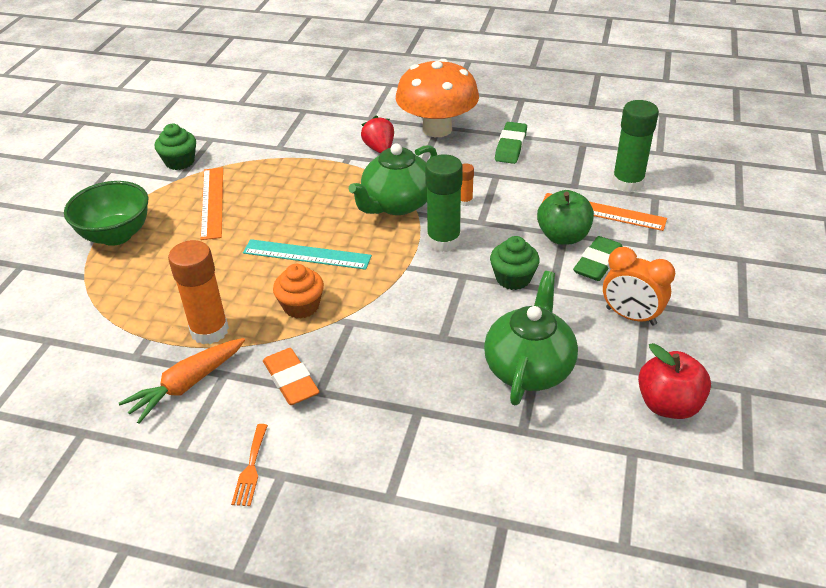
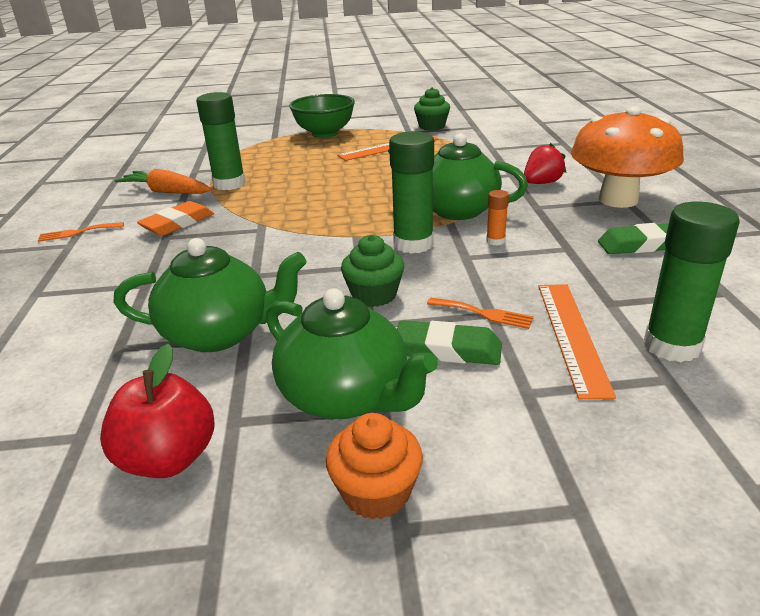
camera: 70 degrees right, 10 degrees down
orange glue stick [168,240,229,344] -> green glue stick [196,92,246,190]
turquoise ruler [243,239,372,270] -> none
orange cupcake [273,264,324,319] -> orange cupcake moved to [326,413,423,520]
green apple [537,190,594,245] -> orange fork [427,298,534,329]
orange clock [603,247,675,326] -> green teapot [266,288,438,419]

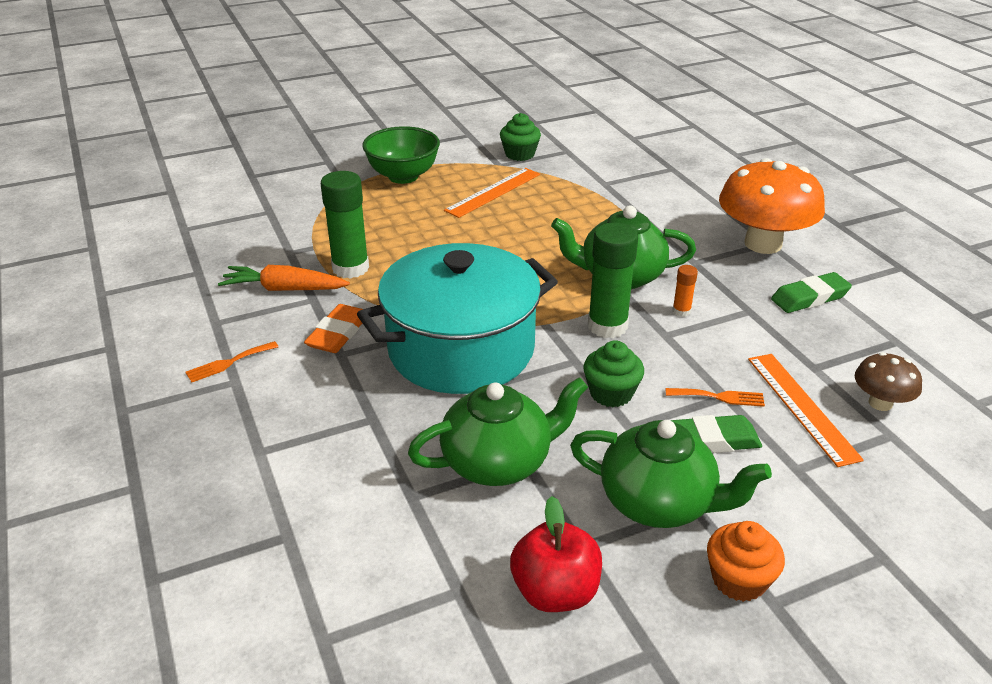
camera: 20 degrees left, 5 degrees up
red strawberry [524,143,567,184] -> none
green glue stick [644,202,740,362] -> brown mushroom [855,352,922,411]
none -> turquoise pot [357,243,558,394]

